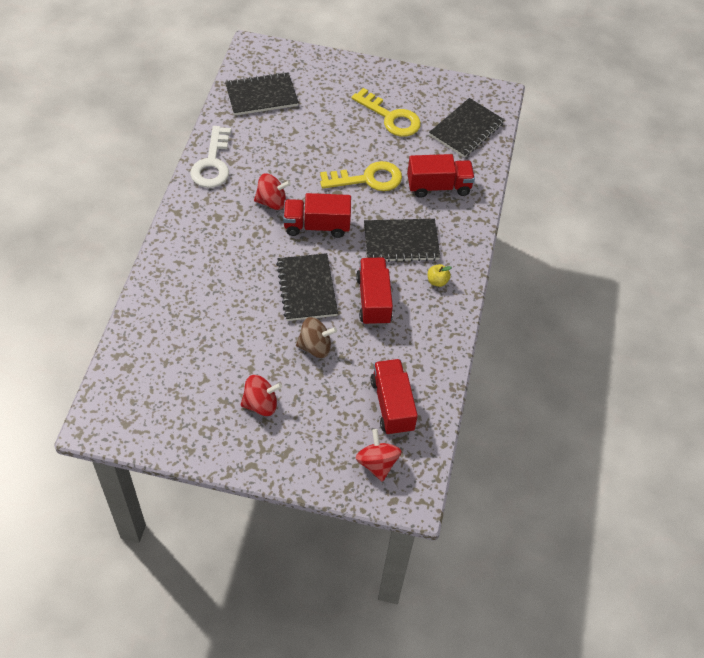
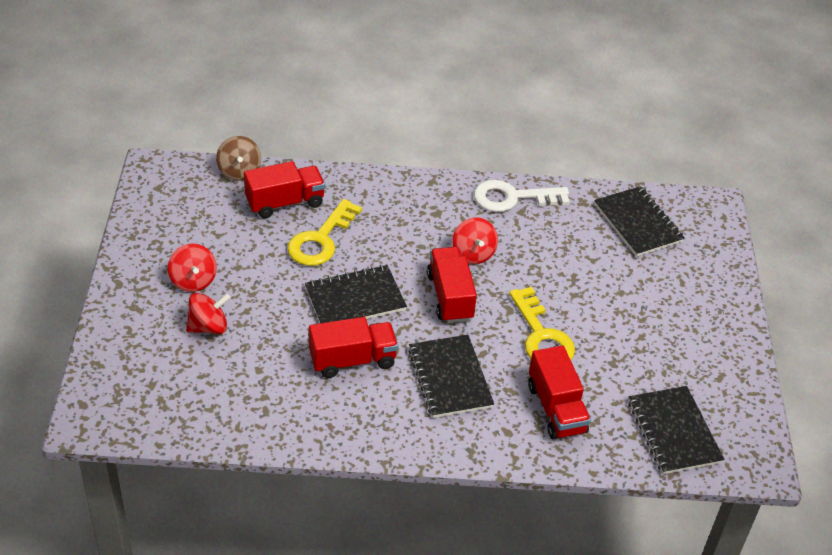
camera: 80 degrees right, 10 degrees down
brown spinning top [296,317,337,358] -> brown spinning top moved to [216,136,261,181]
yellow key [351,88,421,137] -> yellow key moved to [287,199,362,266]
red spinning top [356,429,402,482] -> red spinning top moved to [186,293,230,334]
red truck [371,359,418,435] -> red truck moved to [244,161,325,218]
yellow apple [428,264,452,287] -> none
black notebook [429,98,505,158] -> black notebook turned 45 degrees clockwise [628,386,724,474]

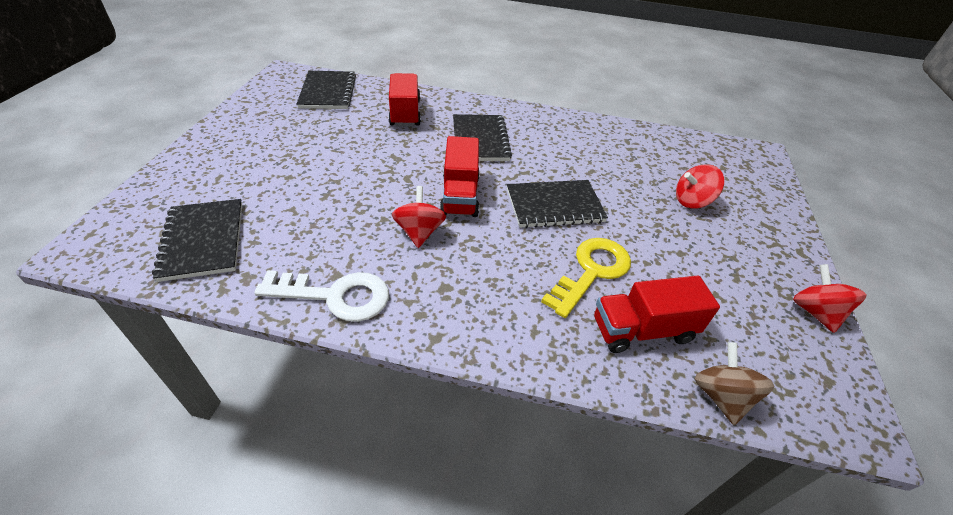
camera: 170 degrees left, 0 degrees up
red spinning top [168,244,217,292] -> red spinning top moved to [793,264,867,333]
red truck [309,317,398,378] -> none
yellow key [509,287,575,360] -> none

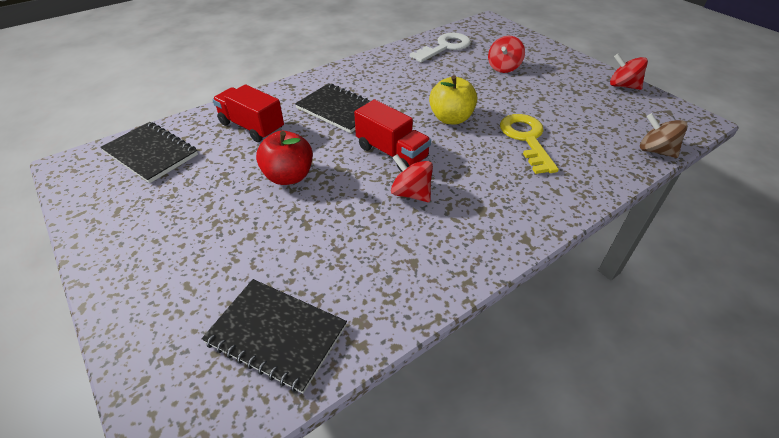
camera: 45 degrees left, 0 degrees up
white key [254,270,389,322] -> white key moved to [410,33,471,62]
black notebook [507,180,608,228] -> yellow apple [429,75,477,124]
red truck [594,276,720,353] -> none
none -> red apple [256,131,313,185]

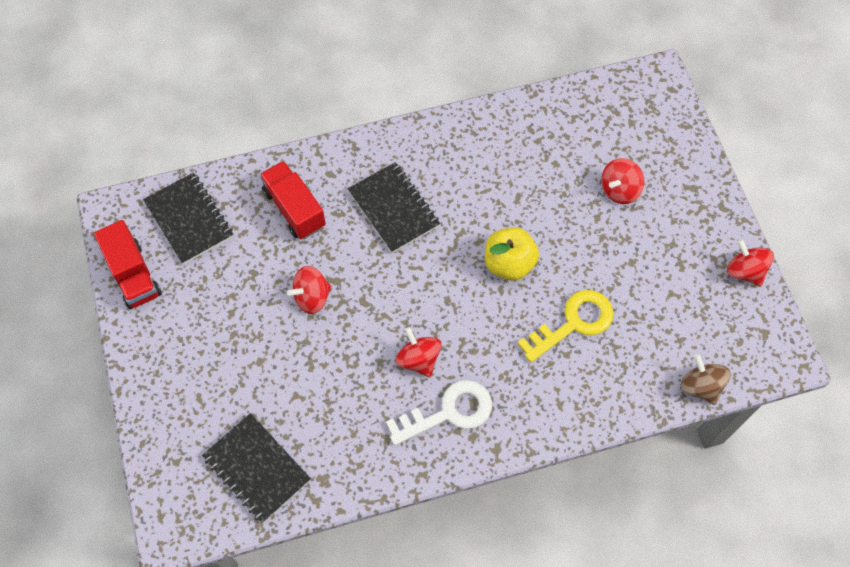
camera: 20 degrees right, 20 degrees up
red apple [256,131,313,185] -> red spinning top [287,266,332,314]
red truck [354,100,431,172] -> red truck moved to [94,220,162,309]
white key [410,33,471,62] -> white key moved to [386,380,492,445]
yellow key [500,114,559,174] -> yellow key turned 45 degrees clockwise [517,290,614,362]

